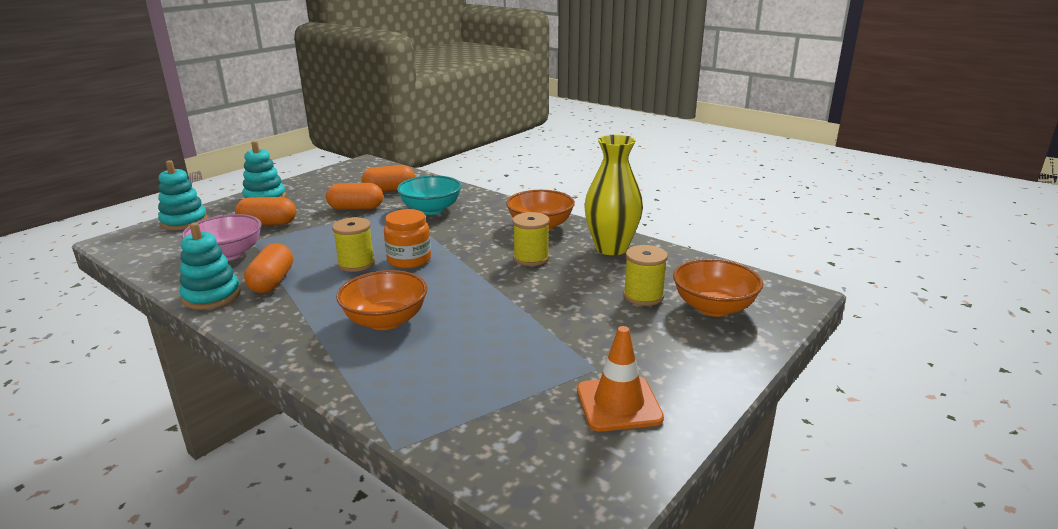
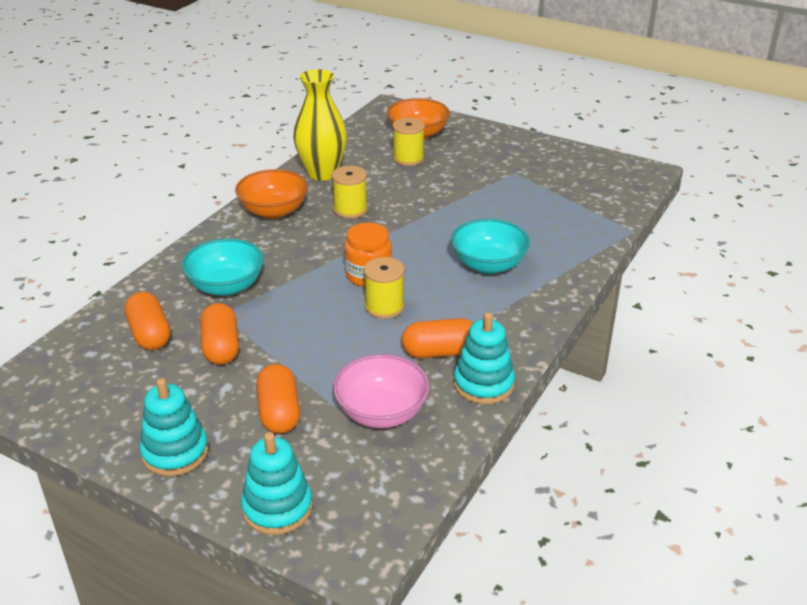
camera: 100 degrees left, 10 degrees up
orange bowl [336,270,427,330] -> turquoise bowl [451,219,530,274]
orange traffic cone [577,326,664,432] -> none

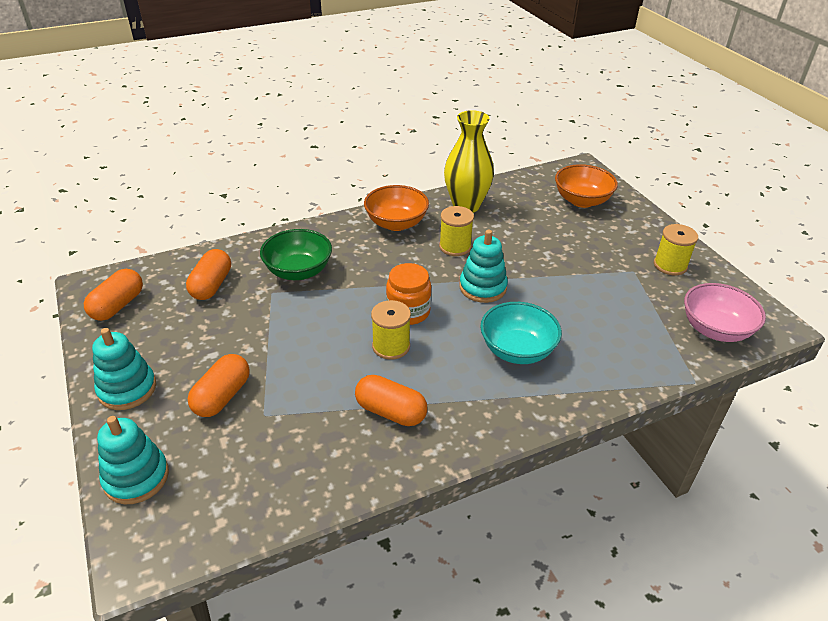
camera: 35 degrees right, 5 degrees up
turquoise bowl [182,238,264,296] -> green bowl [260,229,332,280]
orange capsule [200,303,239,365] -> orange capsule moved to [84,269,143,321]
pink bowl [333,354,430,428] -> pink bowl moved to [684,283,766,342]
yellow spool [393,118,425,166] -> yellow spool moved to [654,224,698,276]
turquoise stacking toy [453,312,515,404] -> turquoise stacking toy moved to [459,230,508,303]

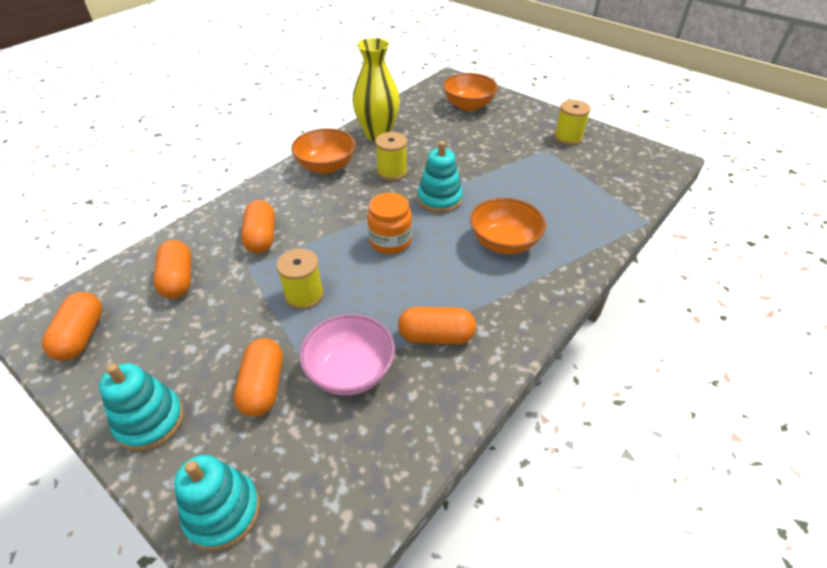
camera: 25 degrees left, 5 degrees up
green bowl [260,229,332,280] -> orange capsule [241,200,275,253]
yellow spool [371,300,411,360] -> yellow spool moved to [276,249,324,309]
turquoise bowl [480,302,562,364] -> orange bowl [470,198,546,254]
pink bowl [684,283,766,342] -> pink bowl moved to [299,314,395,395]

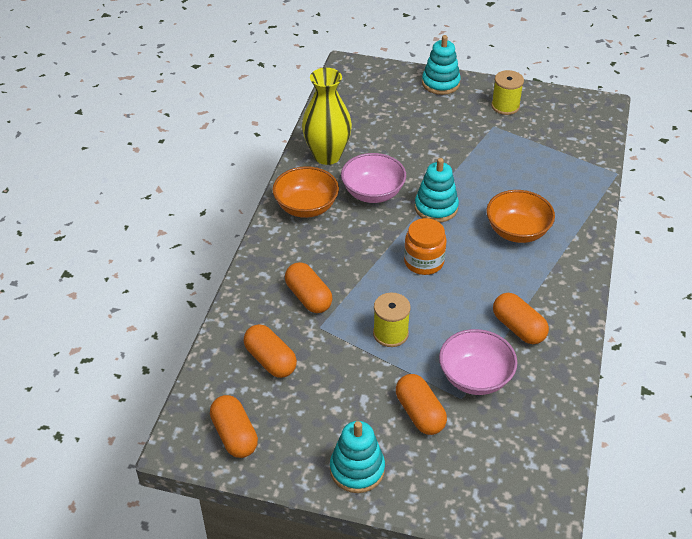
camera: 25 degrees left, 0 degrees up
turquoise stacking toy [174,455,260,551] -> turquoise stacking toy moved to [422,35,461,95]
yellow spool [375,132,408,181] -> pink bowl [341,153,406,203]
orange capsule [398,307,476,344] -> orange capsule turned 75 degrees clockwise [493,293,549,344]
orange bowl [443,73,498,111] -> none

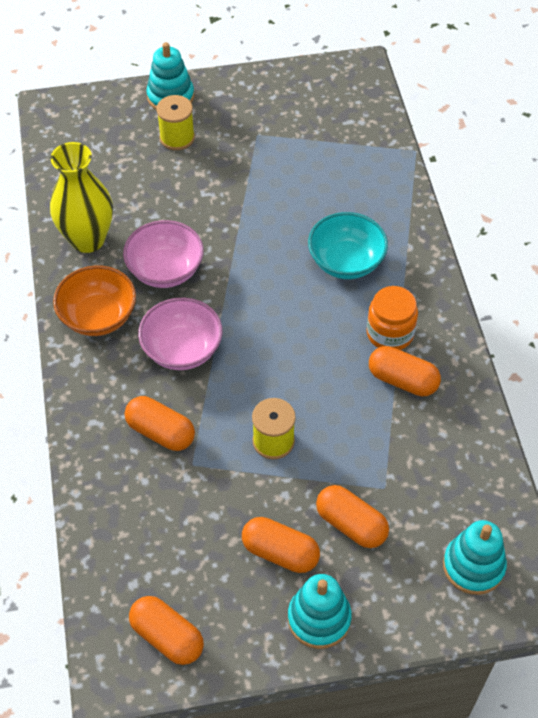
camera: 25 degrees left, 10 degrees up
orange capsule [244,324,297,378] -> orange capsule moved to [242,517,320,573]
orange jar [404,218,447,275] -> orange jar moved to [366,286,418,350]
turquoise stacking toy [415,158,459,222] -> turquoise stacking toy moved to [443,520,507,595]
pink bowl [439,329,518,395] -> pink bowl moved to [138,298,223,370]
orange bowl [486,190,555,243] -> turquoise bowl [308,212,388,279]
yellow spool [491,70,524,115] -> yellow spool moved to [156,95,195,150]

